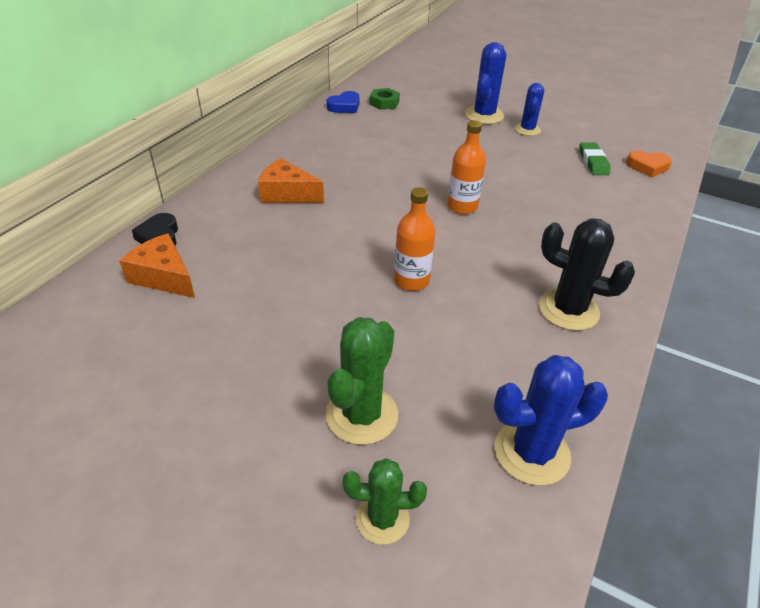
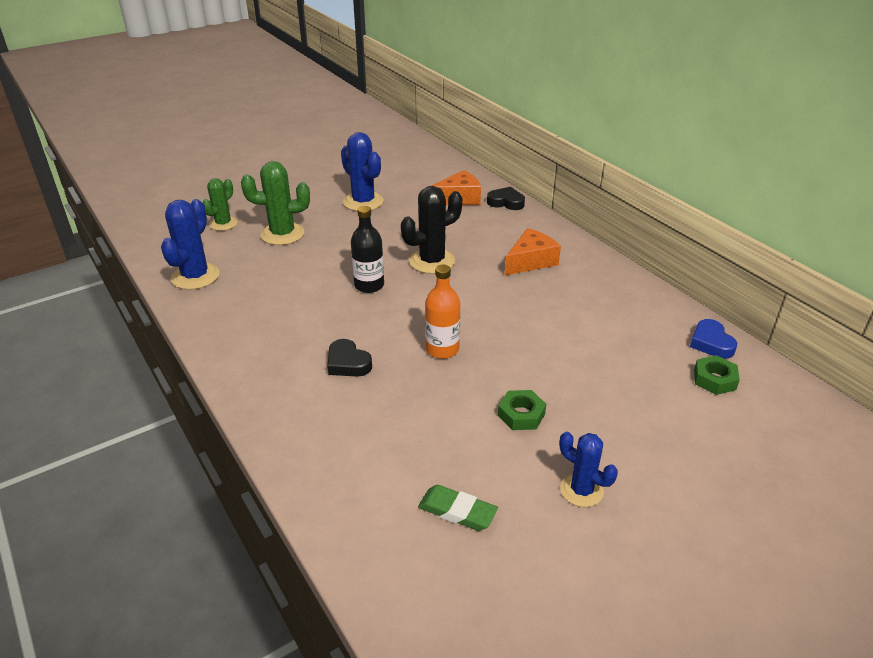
camera: 120 degrees right, 5 degrees down
green cactus [326,317,398,445] -> green cactus turned 60 degrees counterclockwise [241,161,310,245]
orange bottle [394,187,436,291] -> black bottle [351,206,384,293]
blue cactus [465,42,506,124] -> blue cactus moved to [341,132,384,211]
black cactus [539,218,635,331] -> black cactus moved to [401,186,462,274]
orange heart [626,150,672,177] -> none
none -> black heart [327,339,372,377]
none -> green nut [498,390,546,430]

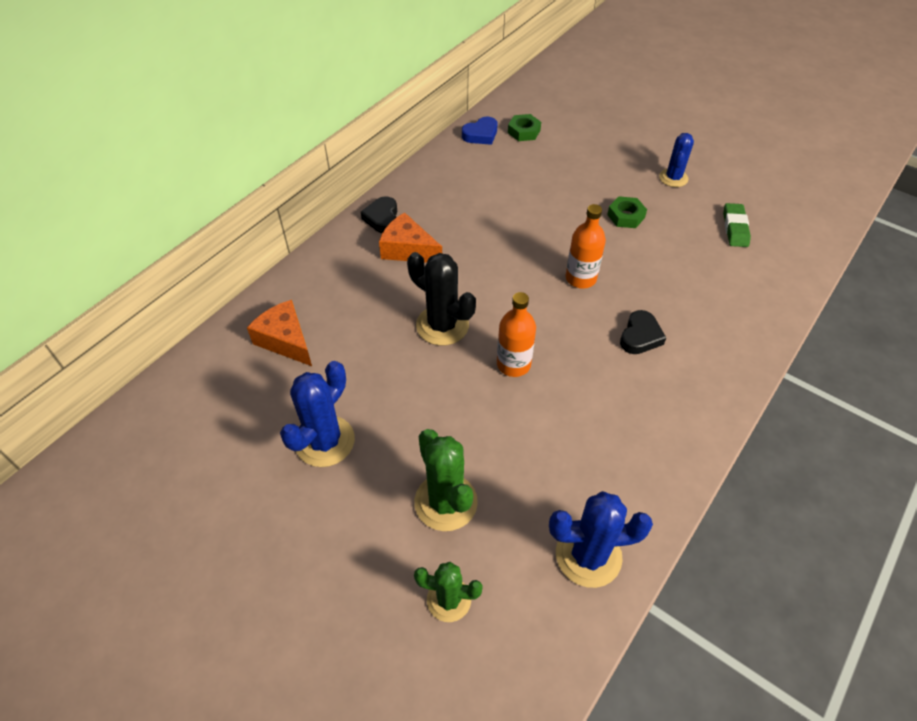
camera: 110 degrees left, 15 degrees up
black bottle [351,206,384,293] -> orange bottle [497,292,536,377]
black heart [487,187,525,210] -> black heart moved to [361,196,397,233]

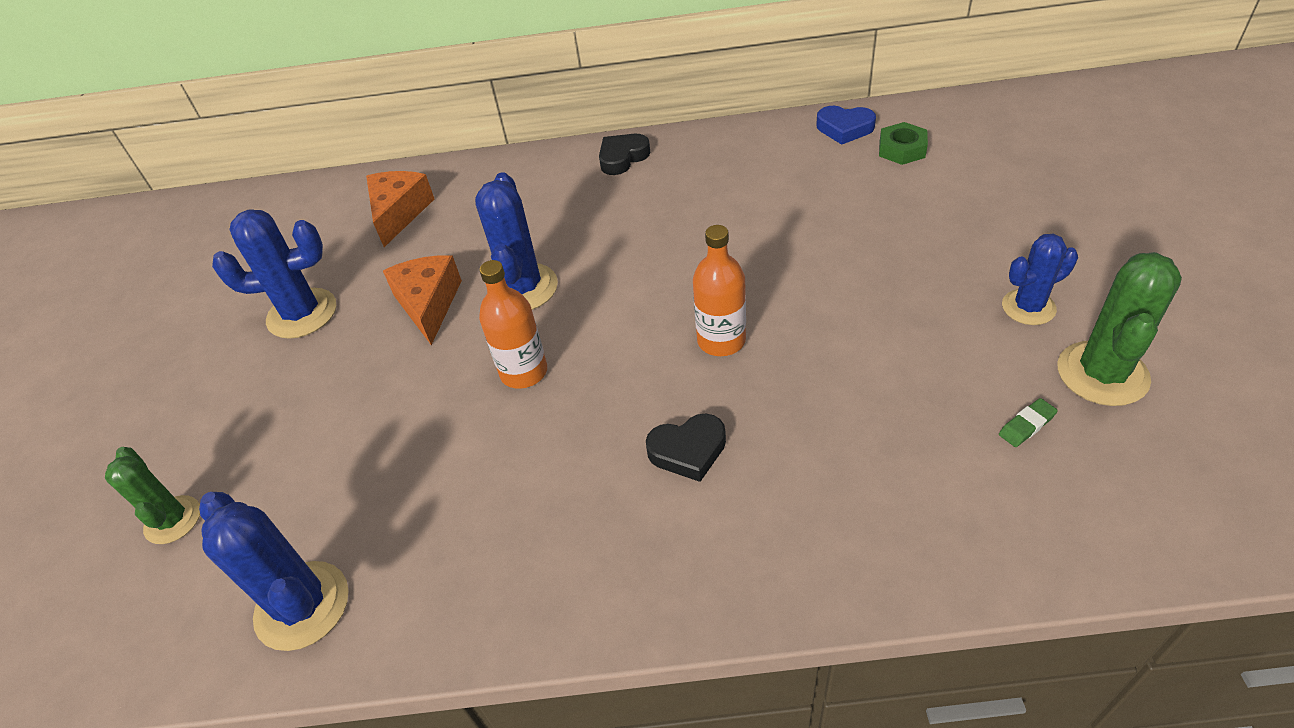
camera: 55 degrees right, 5 degrees down
orange cheese [379,212,442,263] -> orange cheese moved to [383,255,462,345]
black cactus [407,252,476,346] -> blue cactus [475,172,558,310]
green cactus [414,429,478,531] -> green cactus moved to [1057,252,1182,406]
green nut [607,196,647,228] -> none
green eraser [723,203,751,247] -> green eraser [999,398,1058,447], size x0.61

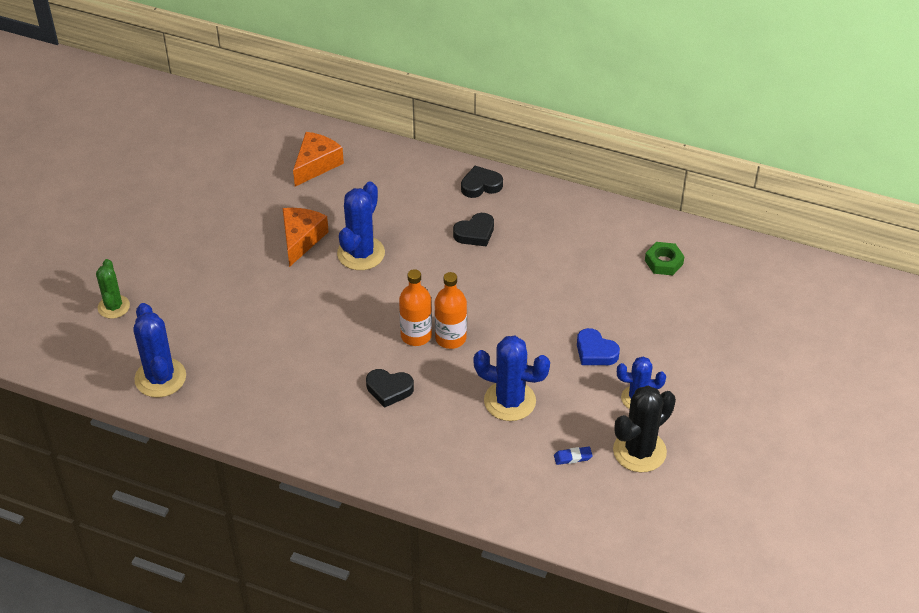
camera: 20 degrees right, 0 degrees up
blue cactus [212,209,336,339] -> blue cactus moved to [473,336,550,421]
orange bottle [479,260,547,389] -> orange bottle moved to [399,269,432,346]
blue heart [816,106,876,145] -> blue heart moved to [577,328,620,365]
green eraser [999,398,1058,447] -> blue eraser [554,446,593,465]
green cactus [1057,252,1182,406] -> black cactus [613,386,676,472]
none -> black heart [453,213,494,247]

